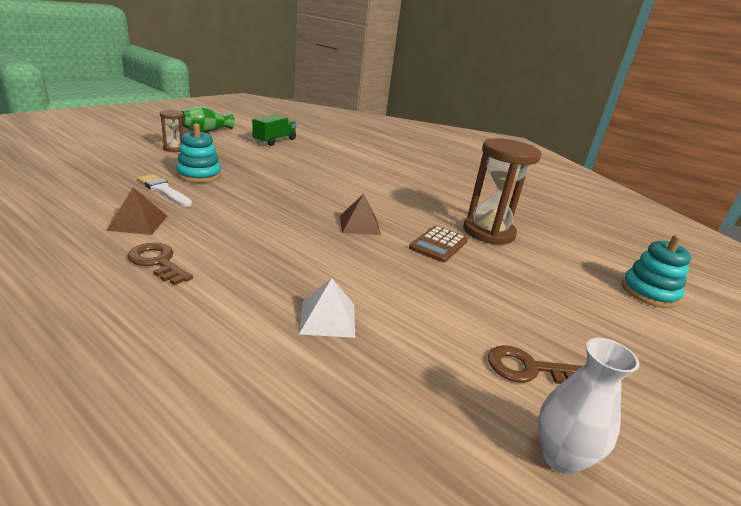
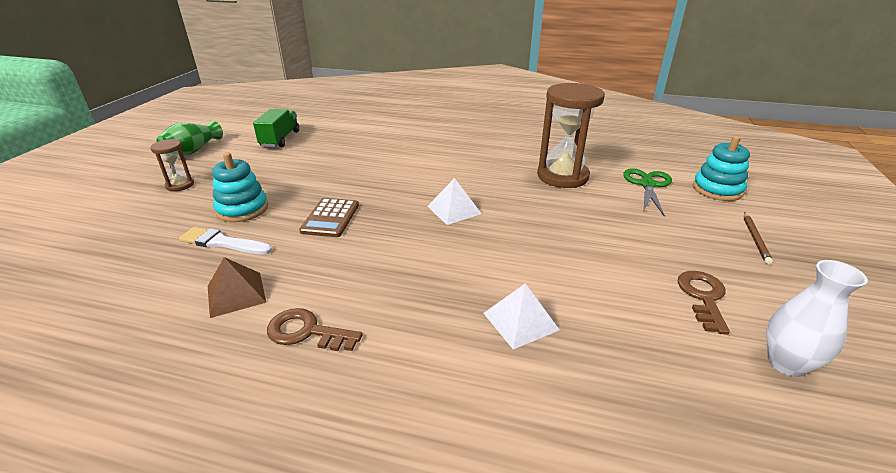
camera: 20 degrees left, 5 degrees up
brown pyramid [340,194,381,235] -> white pyramid [427,178,482,225]
brown calculator [409,226,468,262] -> brown calculator moved to [299,198,359,237]
brown key [488,345,582,384] -> brown key turned 120 degrees clockwise [678,271,730,334]
none -> green scissors [623,168,672,216]
none -> brown pencil [744,212,773,265]

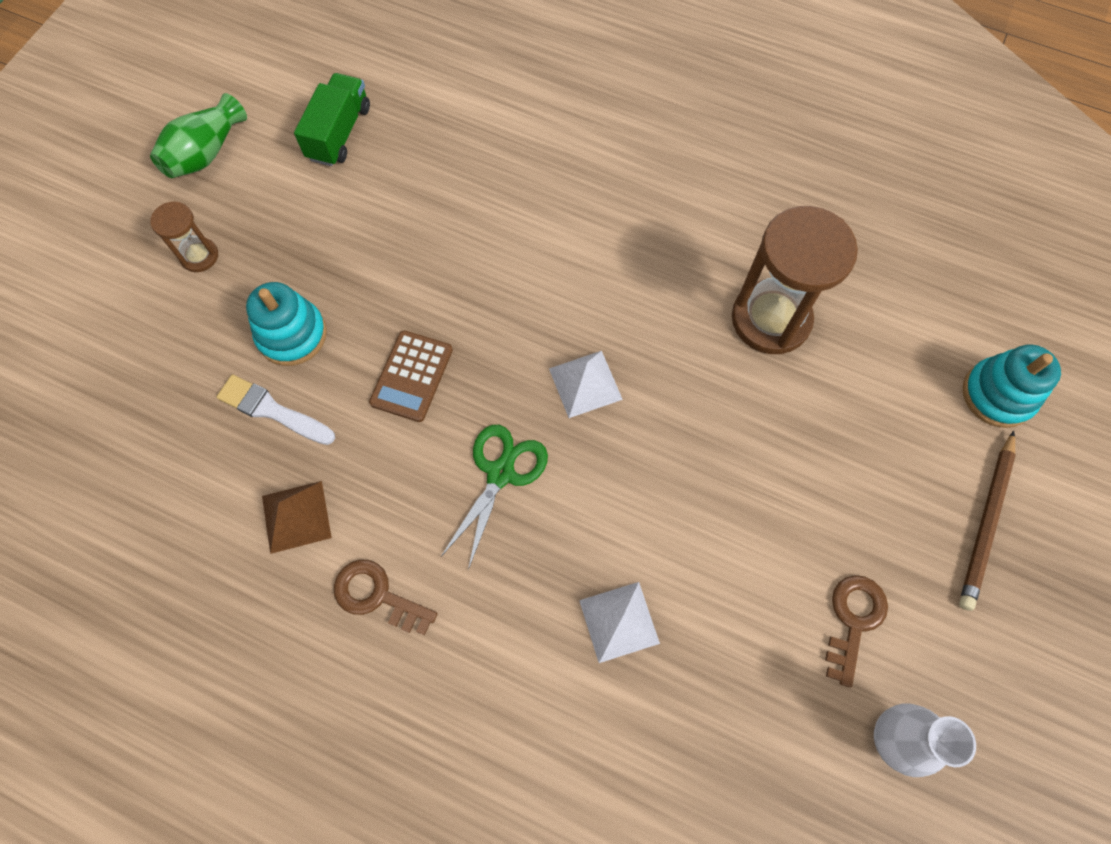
camera: 10 degrees right, 35 degrees up
green scissors [623,168,672,216] -> green scissors moved to [441,425,548,570]
brown pencil [744,212,773,265] -> brown pencil [959,430,1016,611], size x1.56

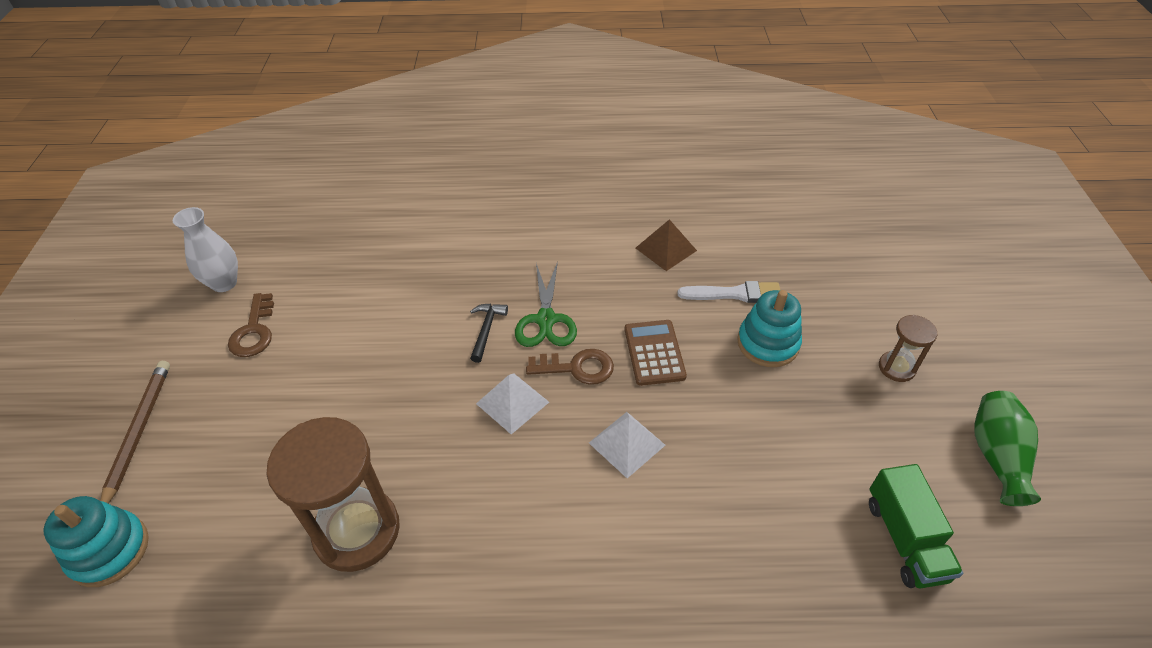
camera: 155 degrees right, 20 degrees down
brown key [334,559,438,635] -> brown key moved to [526,349,614,385]
white pyramid [579,582,660,663] -> white pyramid moved to [589,412,665,478]
none -> black hammer [470,304,508,363]

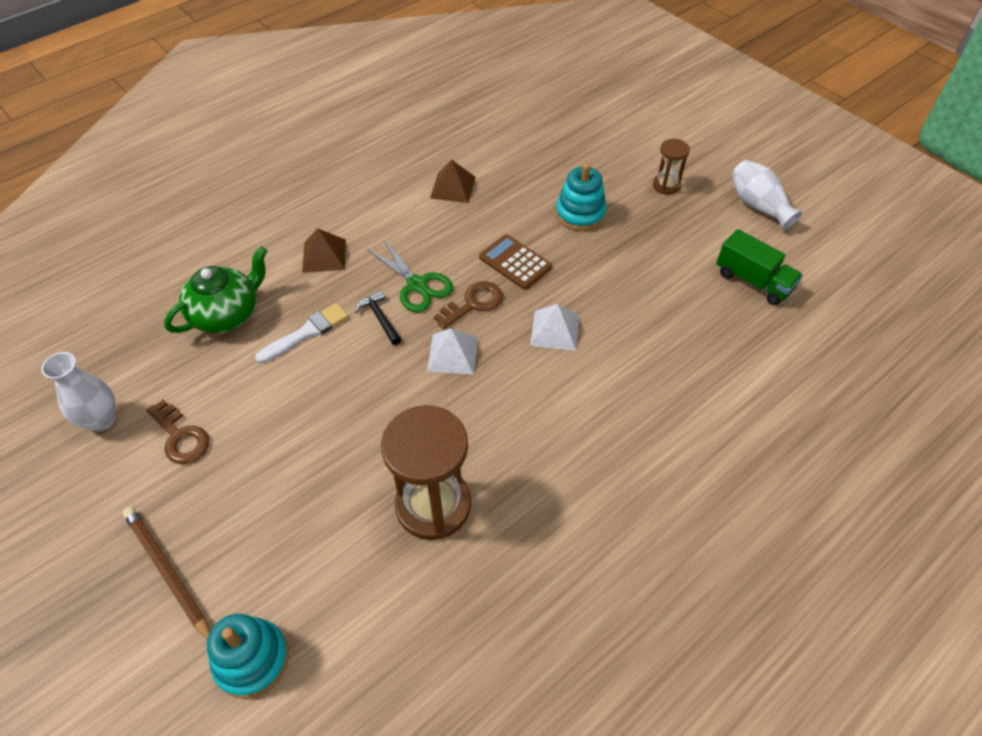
camera: 40 degrees left, 5 degrees up
white brush [678,281,780,303] -> white brush moved to [255,303,349,364]
green vase [974,391,1041,506] -> white vase [731,160,803,230]
none -> green teapot [164,246,267,333]
none -> brown pyramid [302,228,346,273]

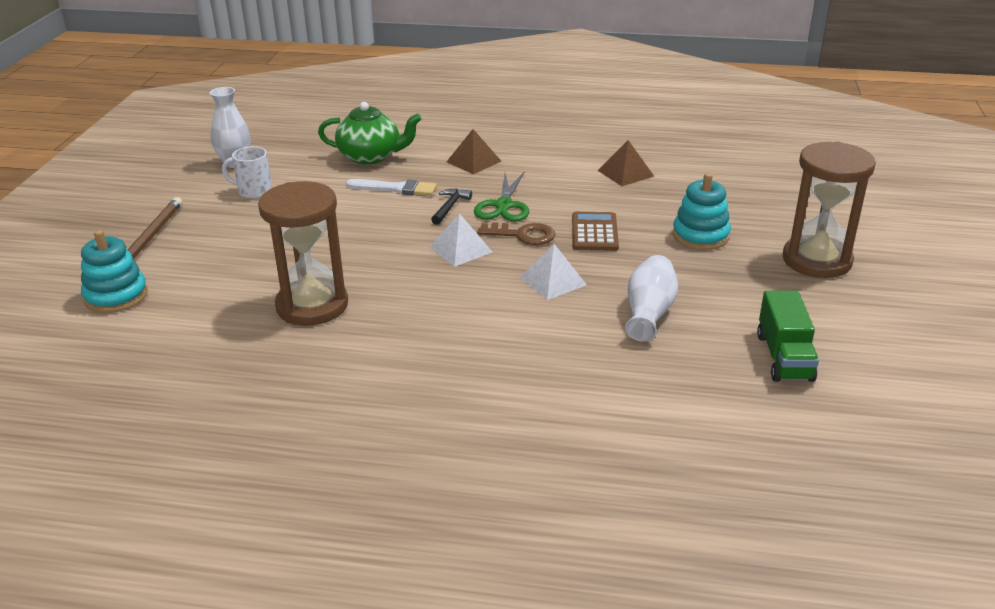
camera: 50 degrees right, 20 degrees down
brown key [146,399,209,464] -> white mug [222,146,272,199]
brown hourglass [653,139,690,194] -> brown hourglass [783,142,876,278], size x2.02
white vase [731,160,803,230] -> white vase moved to [625,255,678,342]

